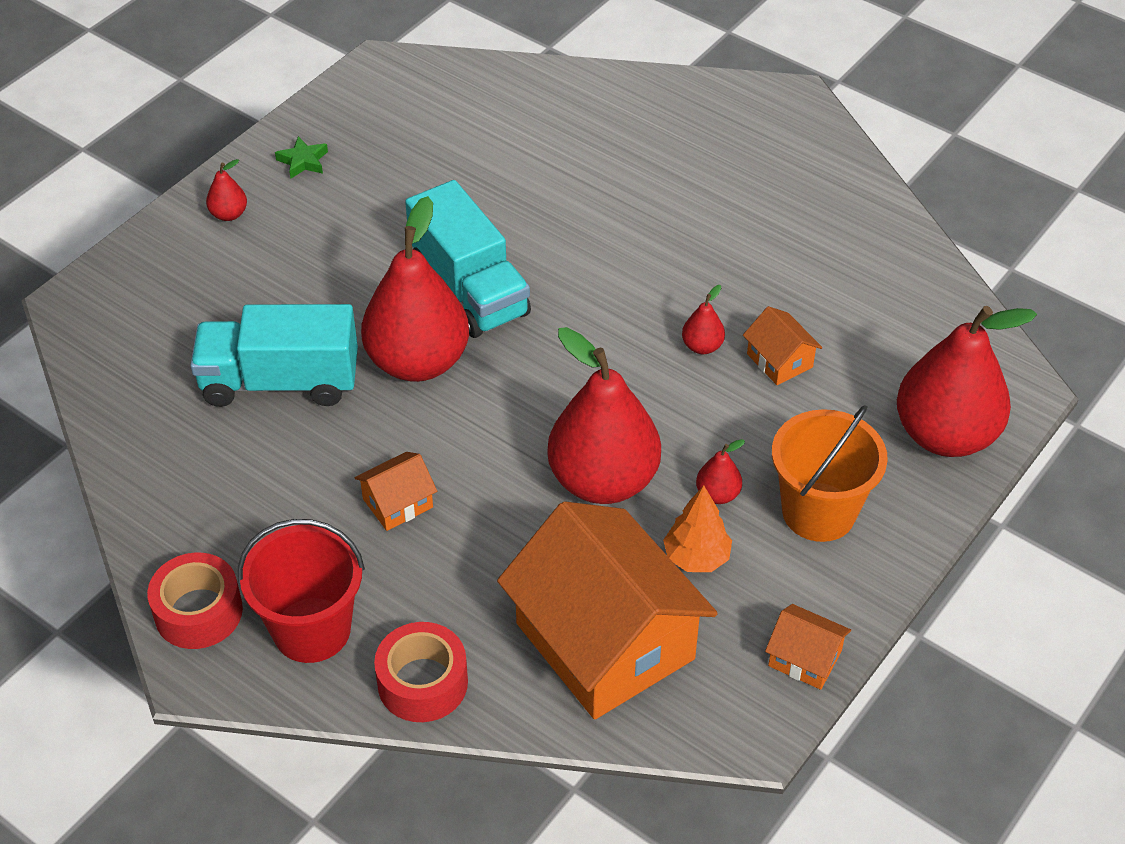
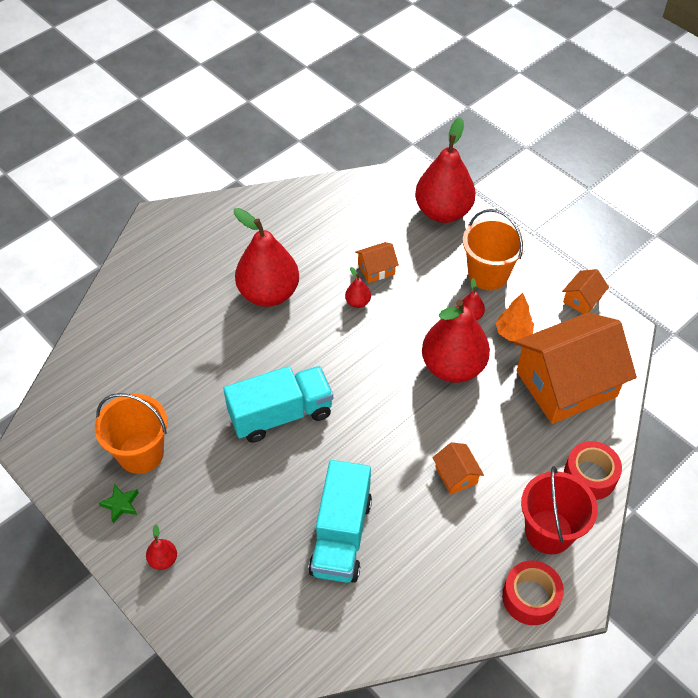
camera: 80 degrees left, 5 degrees up
red pear [361,196,469,382] -> red pear moved to [234,208,299,307]
none -> orange bucket [95,393,167,474]

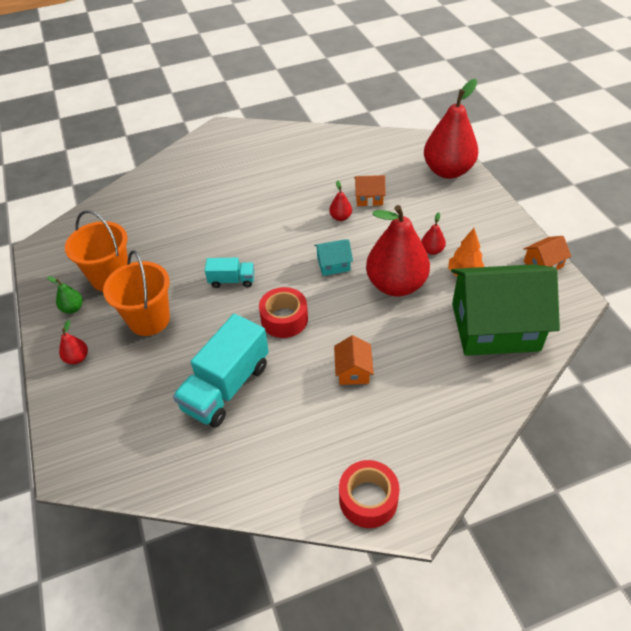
camera: 25 degrees right, 5 degrees down
green star [99,484,139,523] -> green pear [47,276,83,314]
turquoise truck [223,366,333,443] -> turquoise truck [205,258,255,288], size x0.52
red pear [234,208,299,307] -> none
orange bucket [463,209,526,290] -> orange bucket moved to [103,250,170,336]
orange house [514,313,637,424] -> green house [451,264,560,356]
red bucket [521,466,598,554] -> none
red tape [564,441,622,500] -> red tape moved to [259,287,308,338]
none -> turquoise house [314,239,353,276]

